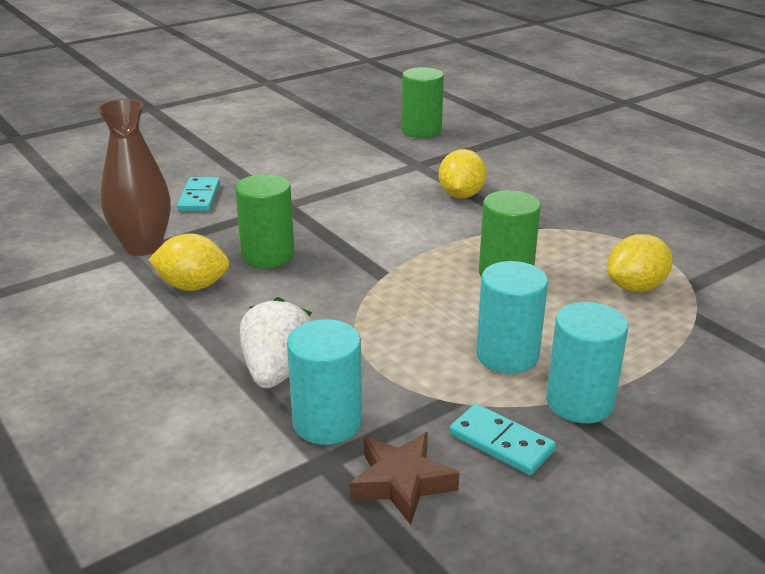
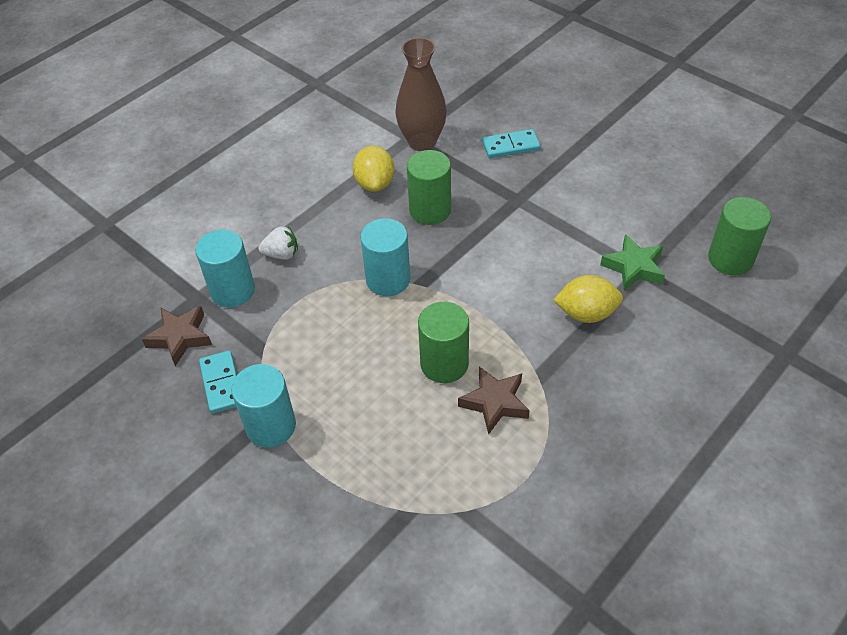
camera: 80 degrees right, 20 degrees up
white strawberry [240,297,313,388] -> white strawberry [258,226,298,260], size x0.64
turquoise domino [449,404,556,475] -> turquoise domino turned 45 degrees counterclockwise [199,351,237,414]
turquoise cylinder [476,261,548,374] -> turquoise cylinder moved to [360,218,410,296]
yellow lemon [607,234,673,292] -> none
none -> brown star [458,367,530,435]
none -> green star [600,234,665,291]

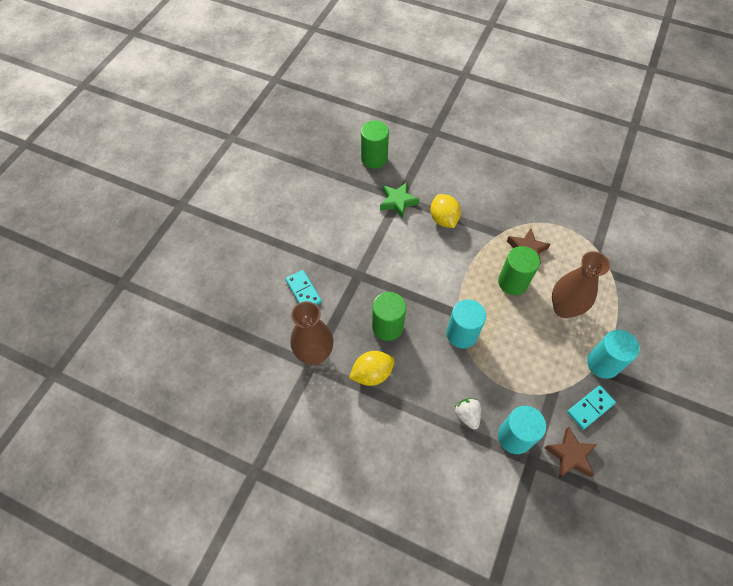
camera: 110 degrees left, 10 degrees up
none -> brown vase [552,251,610,318]

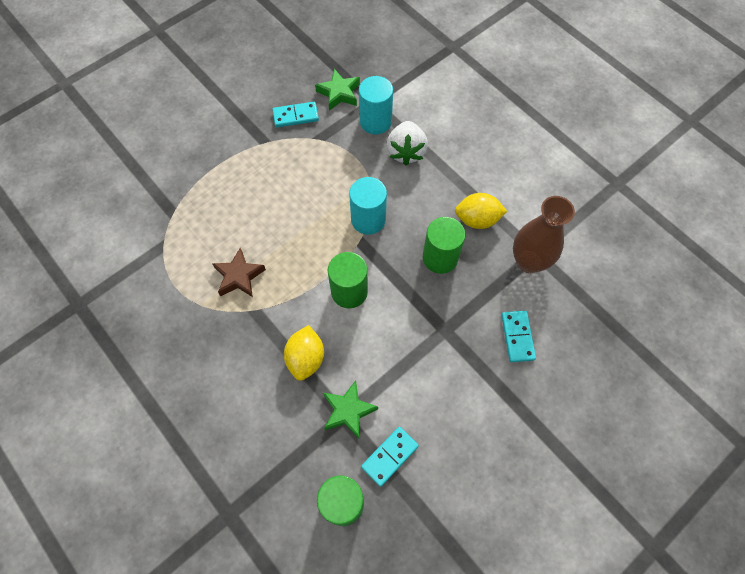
camera: 155 degrees left, 5 degrees up
white strawberry [455,398,481,430] -> white strawberry [387,121,428,165], size x1.57
green cylinder [498,246,540,295] -> green cylinder moved to [328,252,368,308]
brown star [545,427,597,478] -> green star [315,69,360,111]
brown vase [552,251,610,318] -> none
turquoise cylinder [587,330,640,379] -> none
none -> turquoise domino [361,427,419,487]

